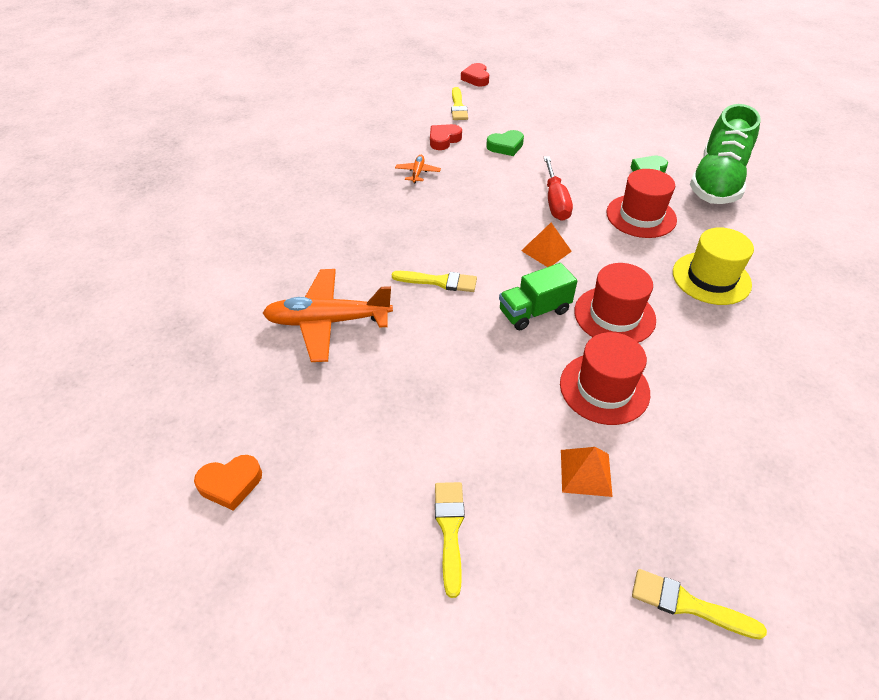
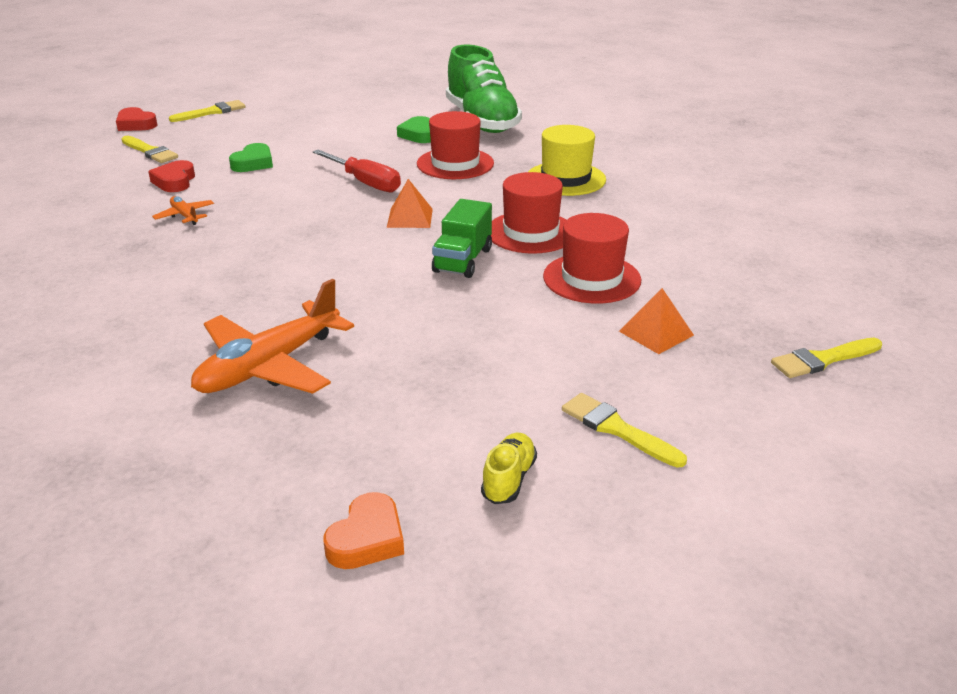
camera: 45 degrees left, 15 degrees down
yellow brush [392,271,477,292] -> yellow brush moved to [169,100,246,122]
none -> yellow shoe [481,433,537,504]

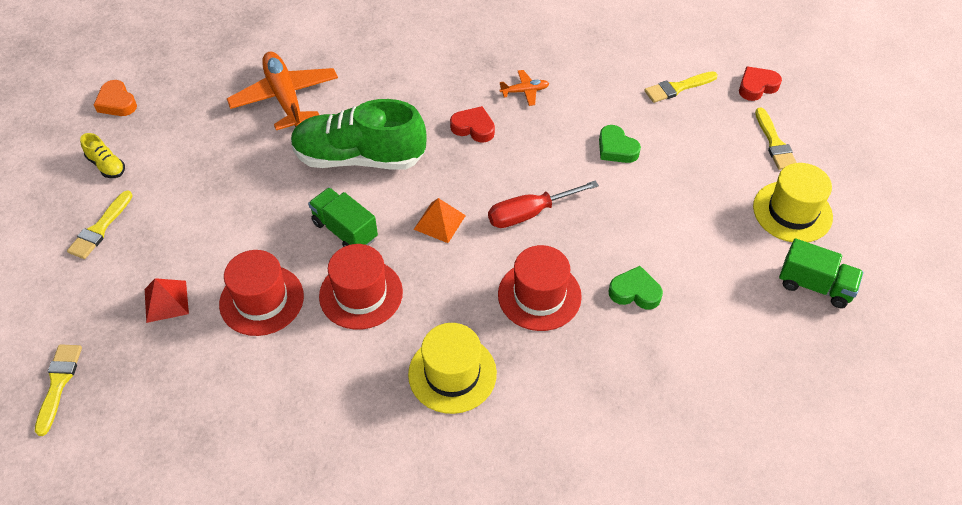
camera: 115 degrees right, 20 degrees up
red heart [148,160,195,192] -> red heart moved to [450,106,495,143]
green shoe [446,44,522,133] -> green shoe moved to [291,99,427,170]
yellow brush [562,393,687,468] -> yellow brush turned 135 degrees clockwise [67,191,133,259]
orange pyramid [619,288,694,354] -> red pyramid [145,278,189,323]
none -> yellow hat [753,163,833,242]
none -> green truck [779,238,864,308]

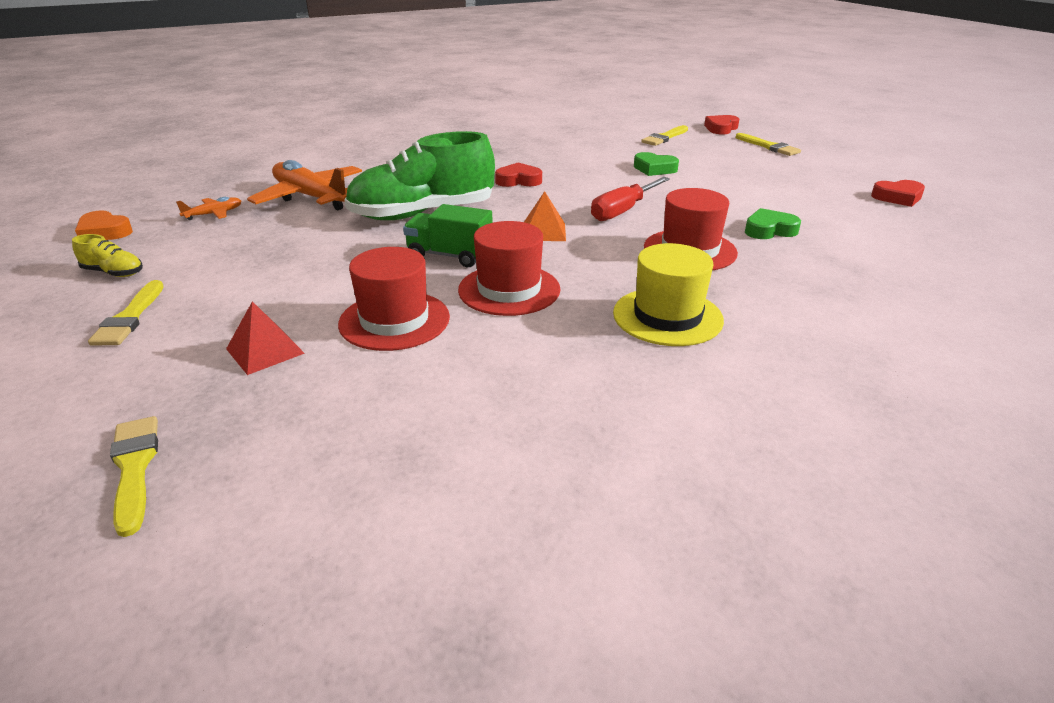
camera: 25 degrees left, 20 degrees down
orange plane [499,70,549,106] -> orange plane moved to [176,197,241,220]
yellow hat [753,163,833,242] -> none
green truck [779,238,864,308] -> red heart [871,180,925,207]

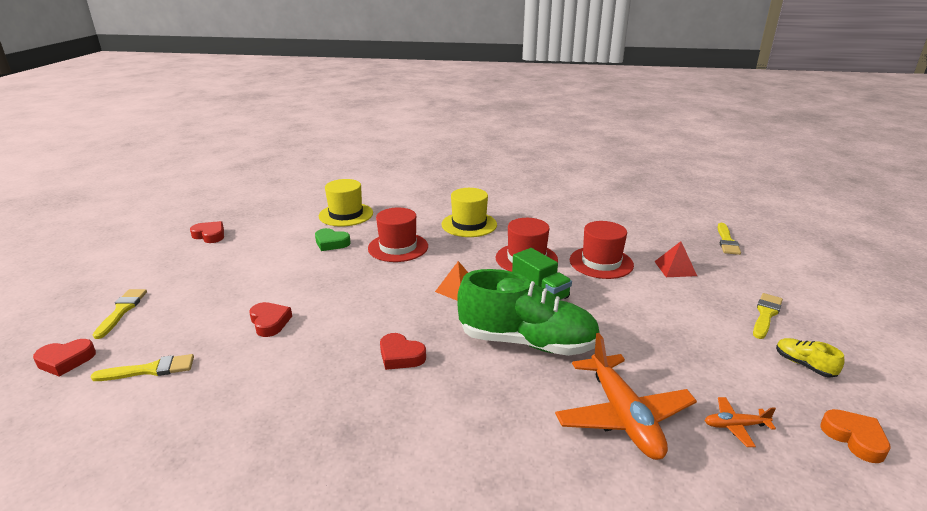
camera: 145 degrees left, 5 degrees down
red screwdriver [591,177,670,221] -> none
green heart [634,152,679,176] -> red heart [249,302,292,337]
none -> yellow hat [319,179,373,227]

